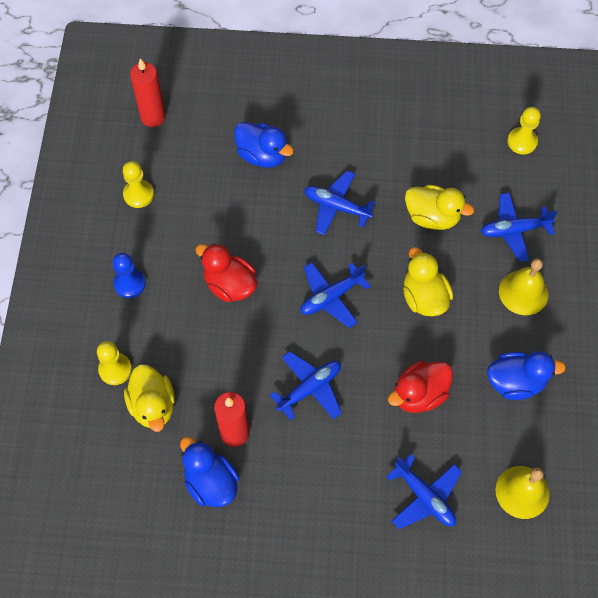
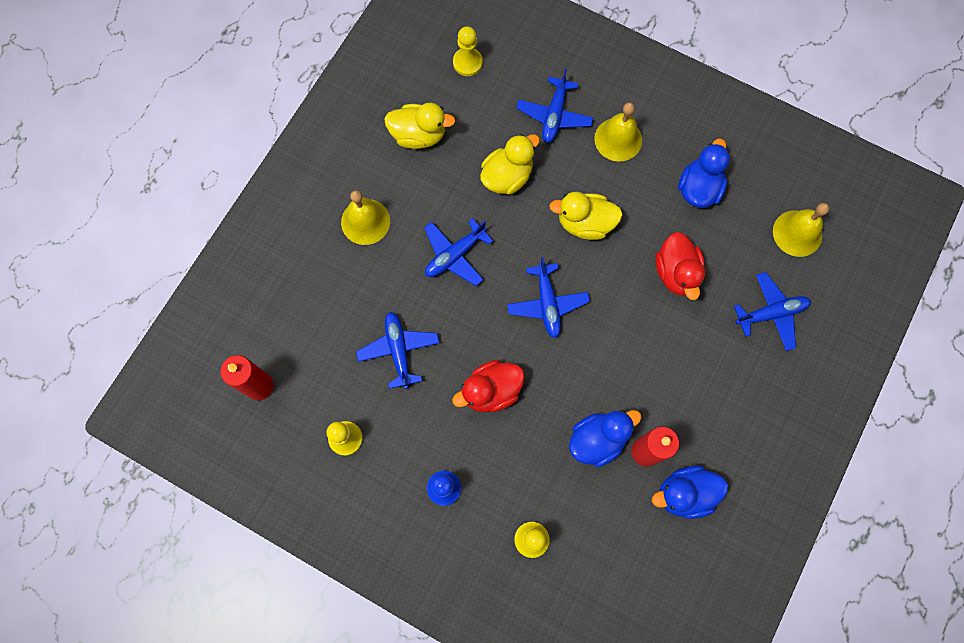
camera: 65 degrees left, 10 degrees up
yellow duck [124,364,175,432] -> yellow duck moved to [384,103,456,149]
blue duck [234,122,294,168] -> blue duck moved to [569,410,642,467]
blue plane [270,351,342,420] -> blue plane moved to [356,312,439,389]
none -> yellow bell [341,190,390,245]

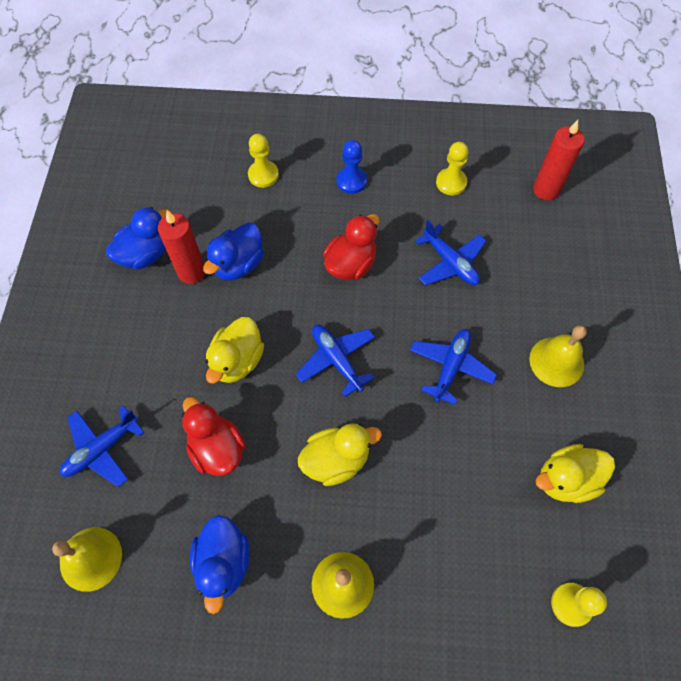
camera: 155 degrees right, 10 degrees down
yellow duck [480,134,540,195] -> yellow duck moved to [205,317,264,384]
blue plane [516,68,594,143] -> none

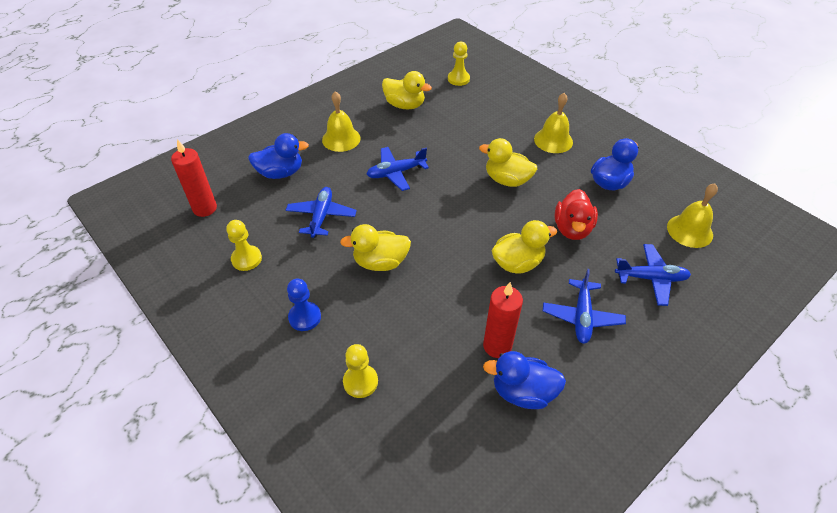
camera: 135 degrees left, 15 degrees down
blue duck [203,223,264,280] -> blue duck moved to [248,133,309,179]
blue plane [296,325,375,397] -> blue plane moved to [543,269,626,344]
red duck [323,214,380,280] -> yellow duck [340,224,411,271]

